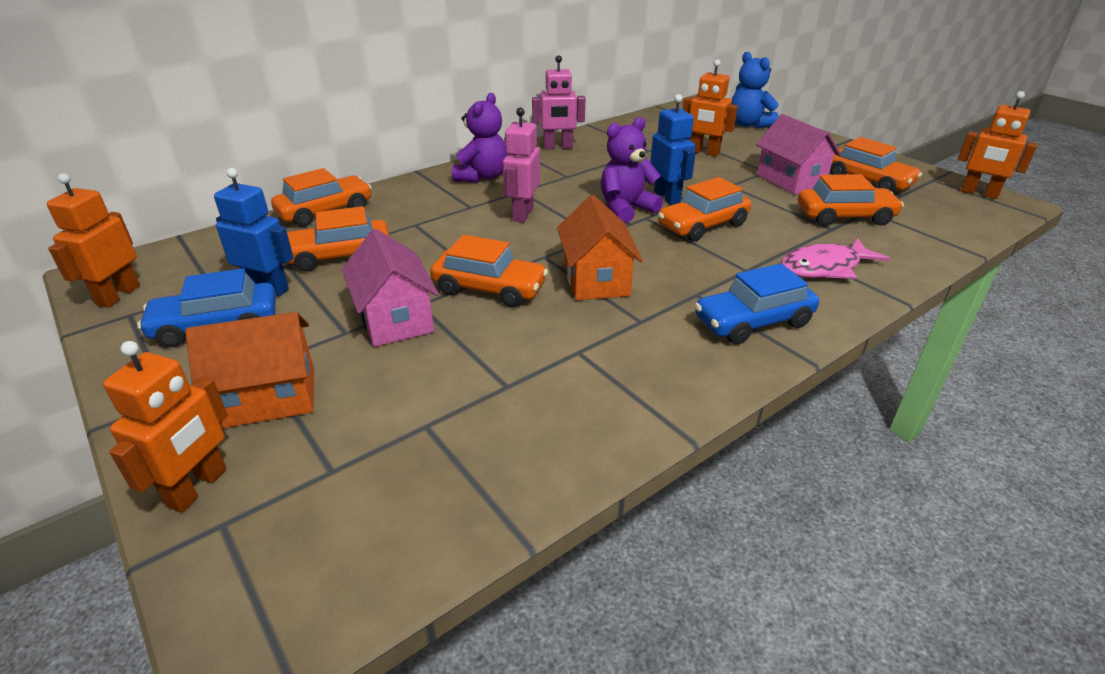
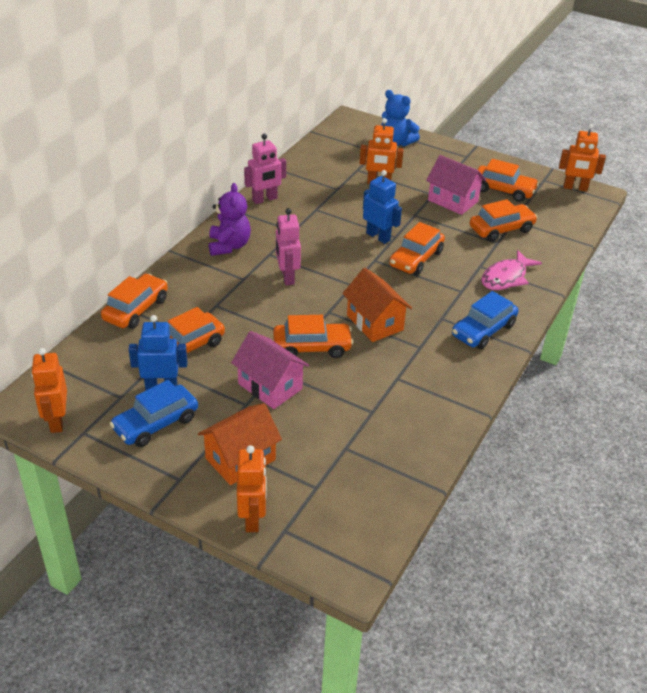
camera: 25 degrees left, 5 degrees up
purple teddy bear [601,117,663,223] -> none

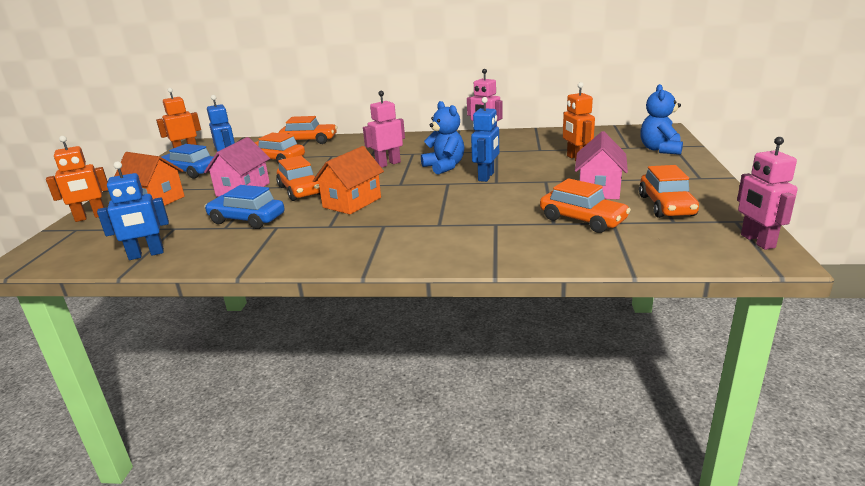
camera: 70 degrees right, 15 degrees down
purple teddy bear [209,183,251,256] -> none
orange car [389,222,445,275] -> none
blue car [452,291,518,349] -> blue car moved to [205,185,285,229]
pink fish [481,250,542,290] -> none
orange robot [559,124,606,191] -> pink robot [737,137,798,250]
none -> blue robot [97,161,169,260]
none -> blue teddy bear [421,101,464,175]

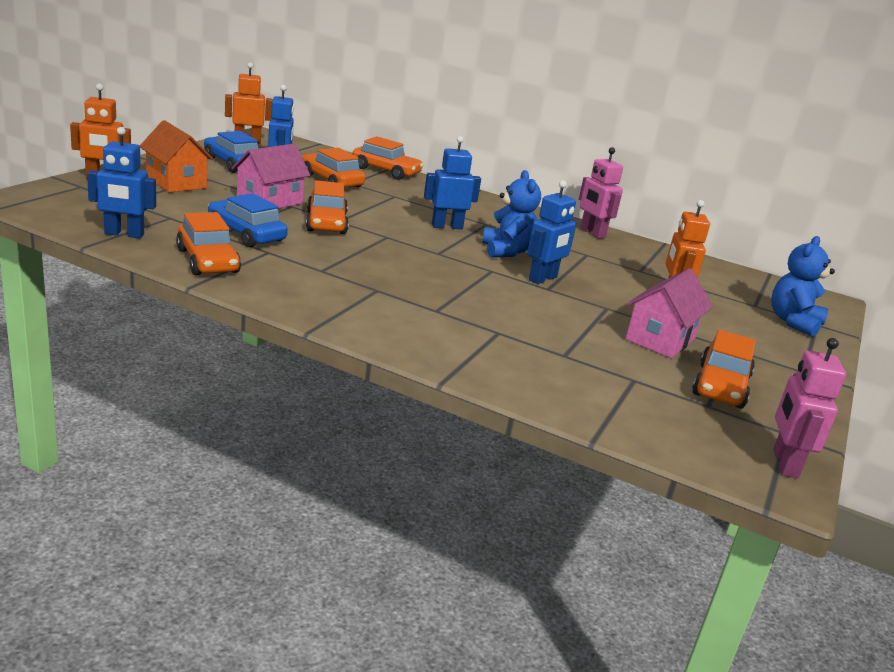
camera: 15 degrees right, 0 degrees up
orange house [313,146,384,214] -> none
pink robot [363,91,405,168] -> blue robot [424,136,481,229]
orange car [540,178,631,233] -> orange car moved to [176,212,241,275]

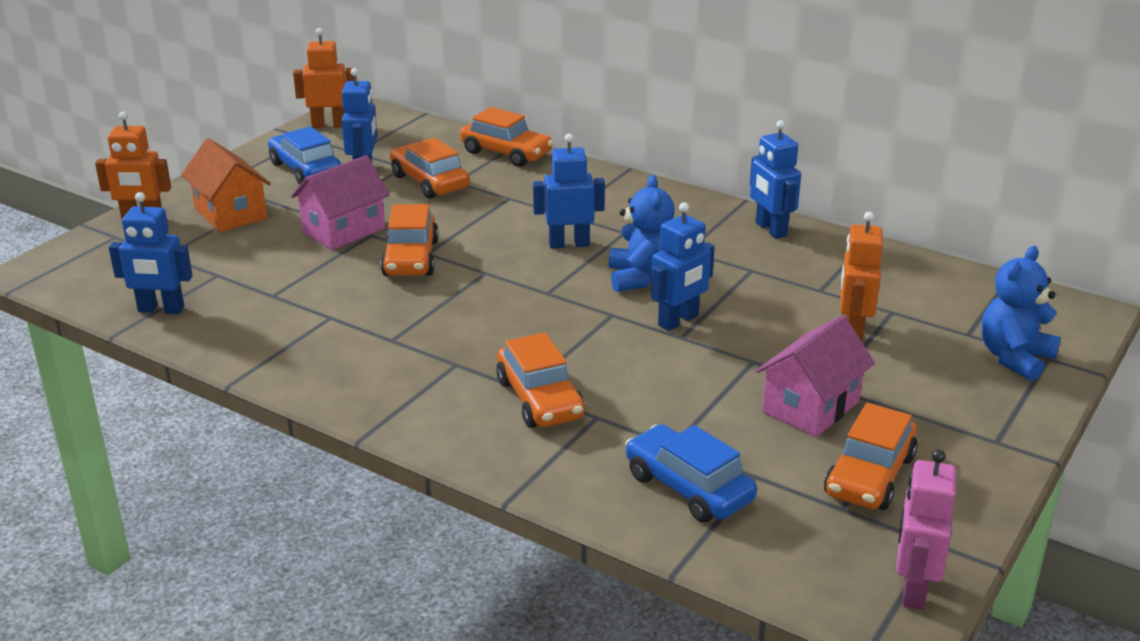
camera: 10 degrees right, 5 degrees up
orange car [176,212,241,275] -> orange car moved to [496,332,585,428]
blue car [208,193,288,247] -> blue car moved to [625,424,757,523]
pink robot [579,147,623,239] -> blue robot [750,120,801,239]

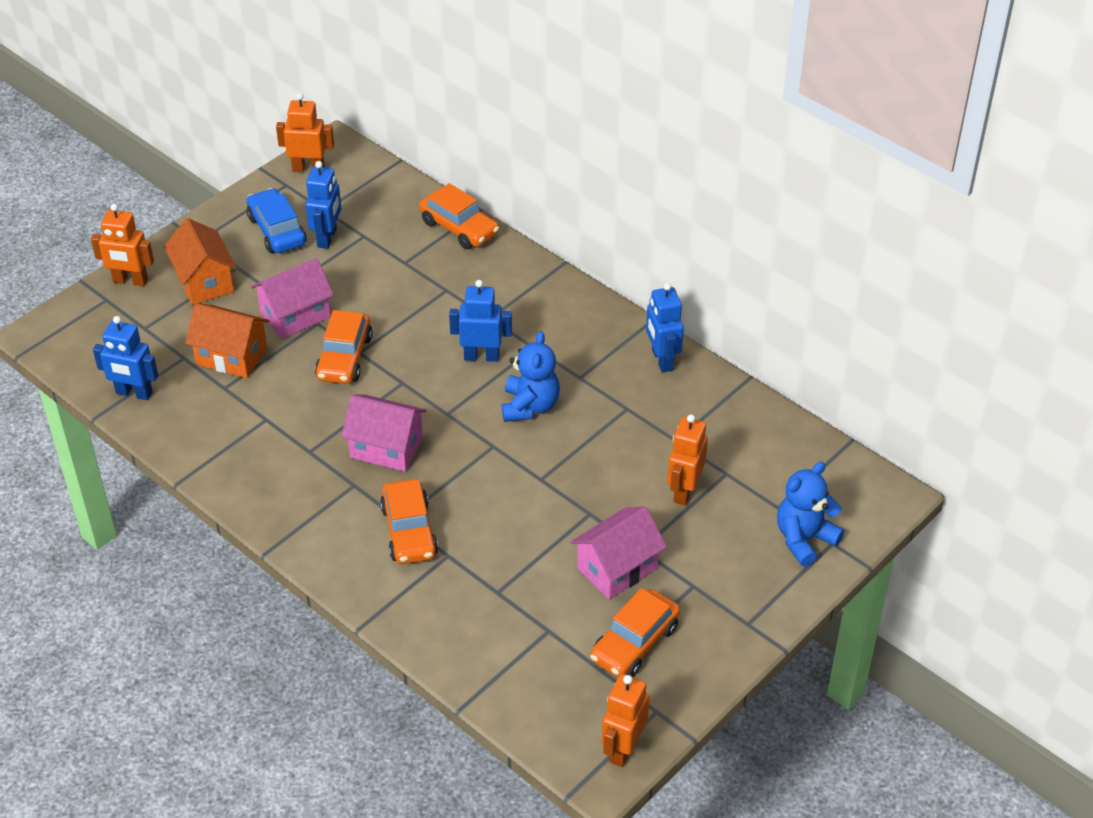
camera: 10 degrees right, 15 degrees up
orange car [390,138,469,199] -> none
blue car [625,424,757,523] -> none
blue robot [651,202,715,331] -> none
pink robot [896,449,956,610] -> orange robot [602,674,650,767]
none -> orange house [185,303,269,378]
none -> pink house [341,395,427,472]

